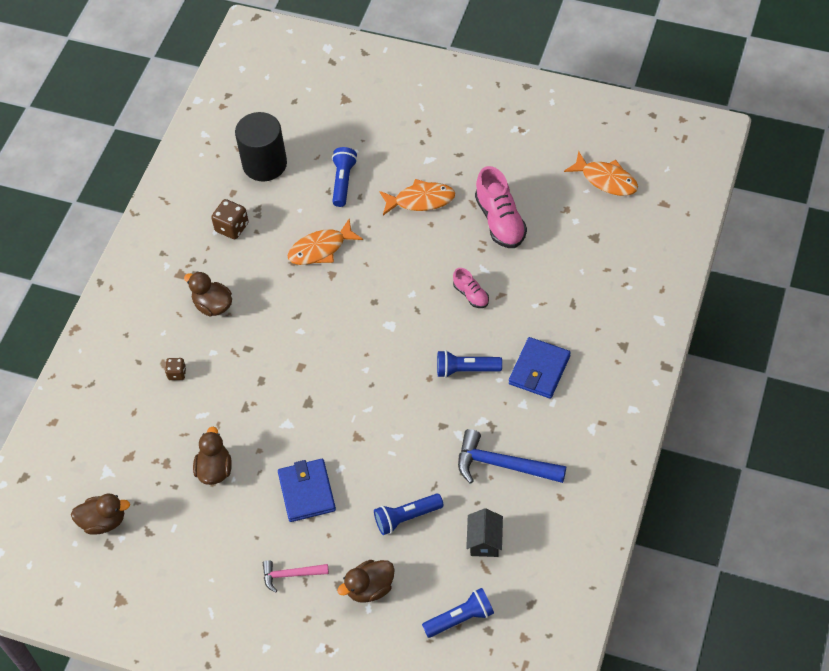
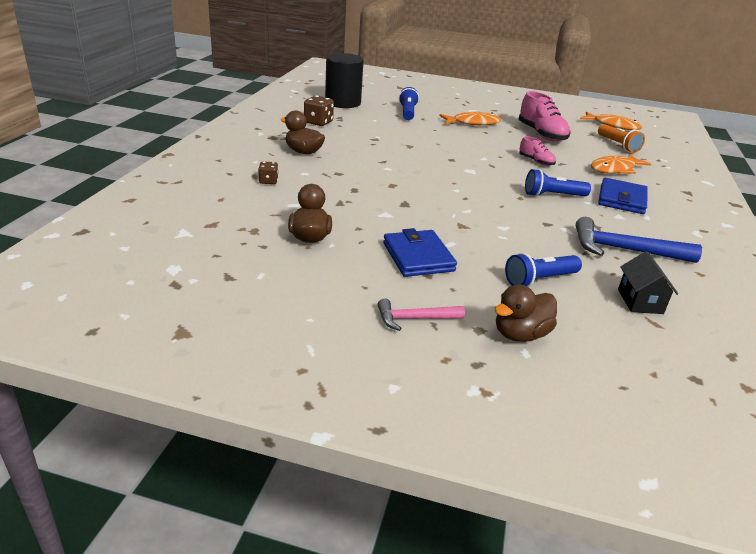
camera: 10 degrees left, 25 degrees down
brown duck [71,494,130,535] -> none
orange fish [287,219,363,265] -> orange fish moved to [591,154,651,174]
blue flashlight [422,588,494,638] -> none
none -> orange flashlight [598,124,645,153]

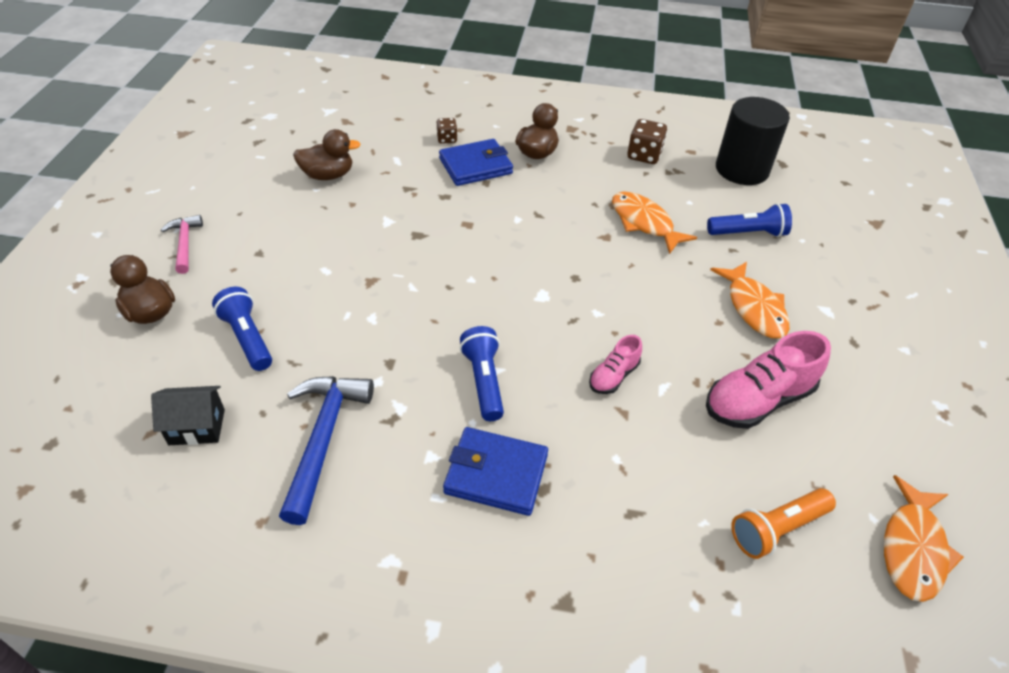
camera: 85 degrees right, 15 degrees up
blue wallet [383,228,457,277] -> blue wallet moved to [439,139,513,186]
orange fish [591,154,651,174] -> orange fish moved to [612,191,697,254]

